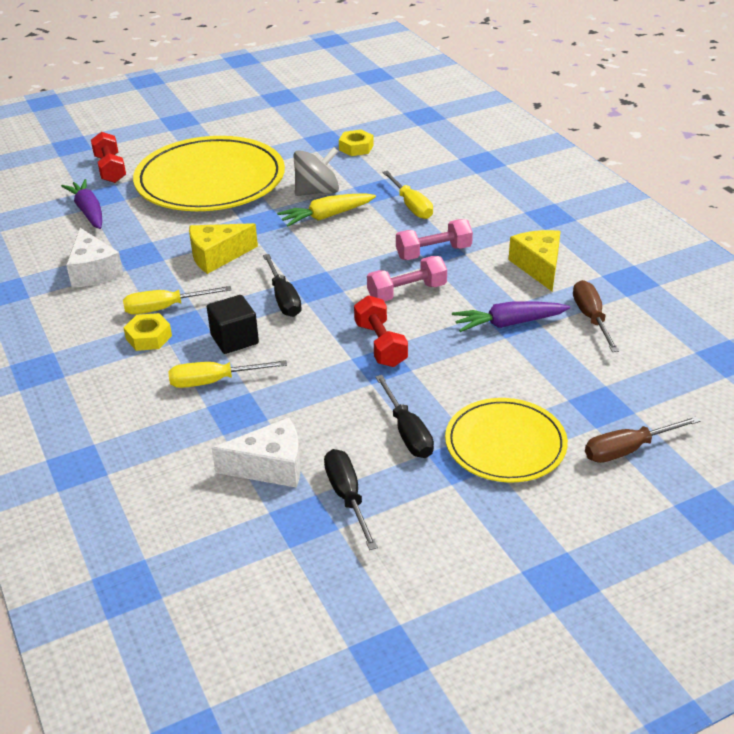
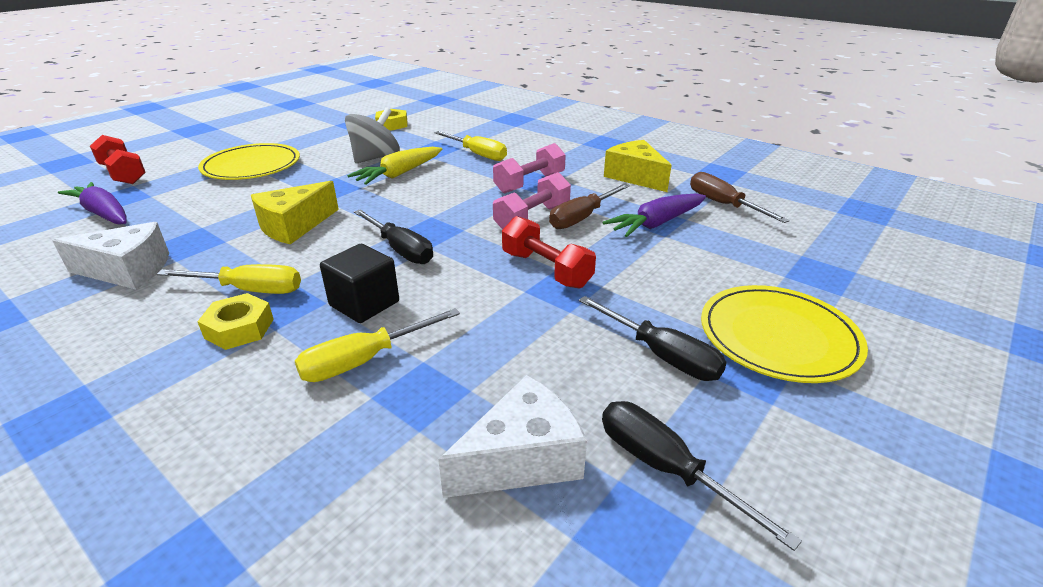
camera: 25 degrees left, 5 degrees down
white cheese [66,228,124,288] -> white cheese turned 45 degrees counterclockwise [52,222,169,289]
yellow screwdriver [123,286,232,314] -> yellow screwdriver turned 135 degrees counterclockwise [157,264,301,294]
yellow plate [133,136,285,211] -> yellow plate [198,143,300,180], size x0.57
brown screwdriver [585,416,700,463] -> brown screwdriver moved to [549,183,630,229]

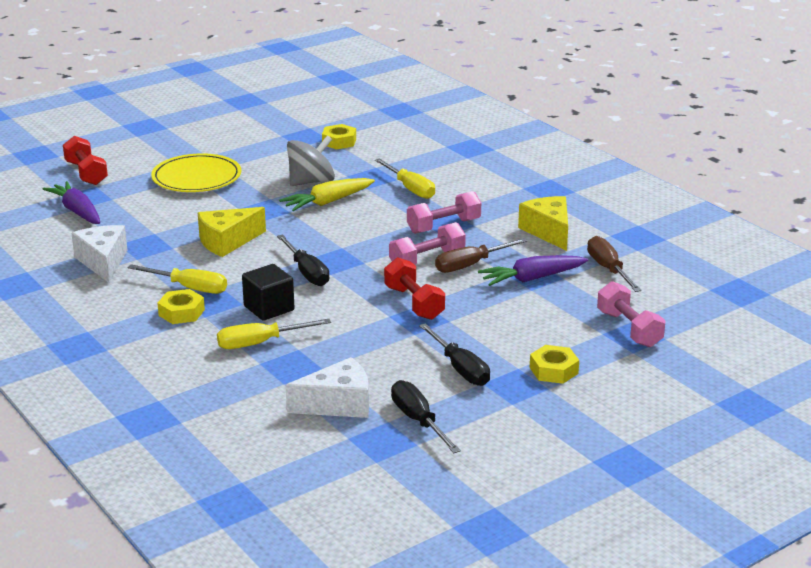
camera: 15 degrees right, 5 degrees down
white cheese [52,222,169,289] -> white cheese turned 120 degrees counterclockwise [71,225,127,283]
yellow plate [701,285,868,383] -> yellow nut [530,345,579,384]
none -> pink dumbbell [597,281,666,347]

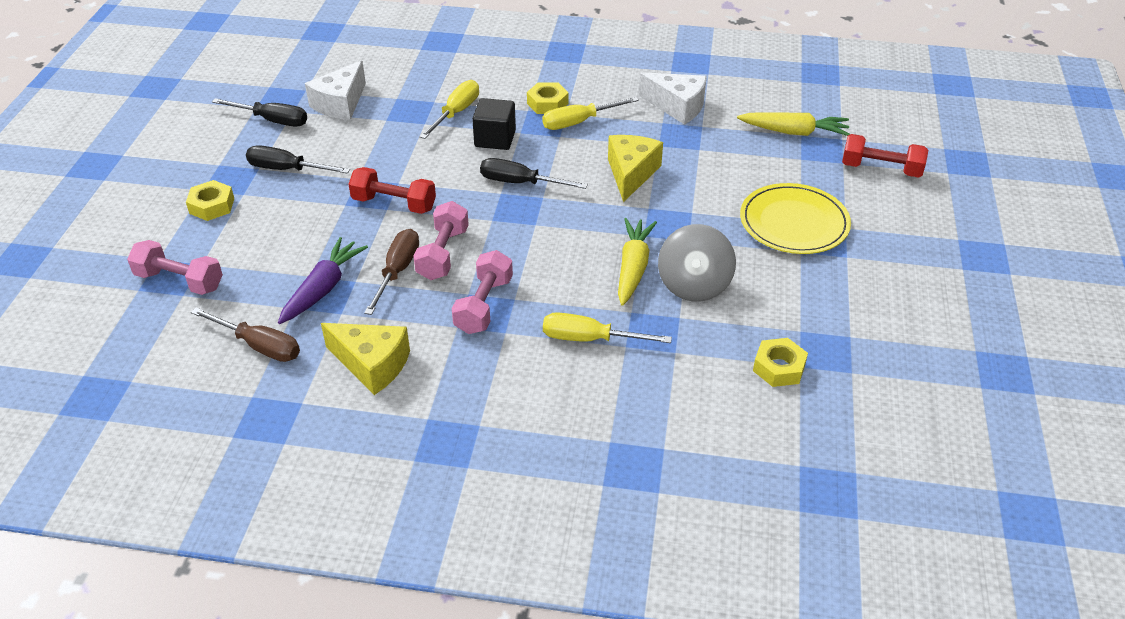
camera: 135 degrees right, 15 degrees up
purple carrot [43,181,100,224] -> yellow carrot [737,112,850,136]

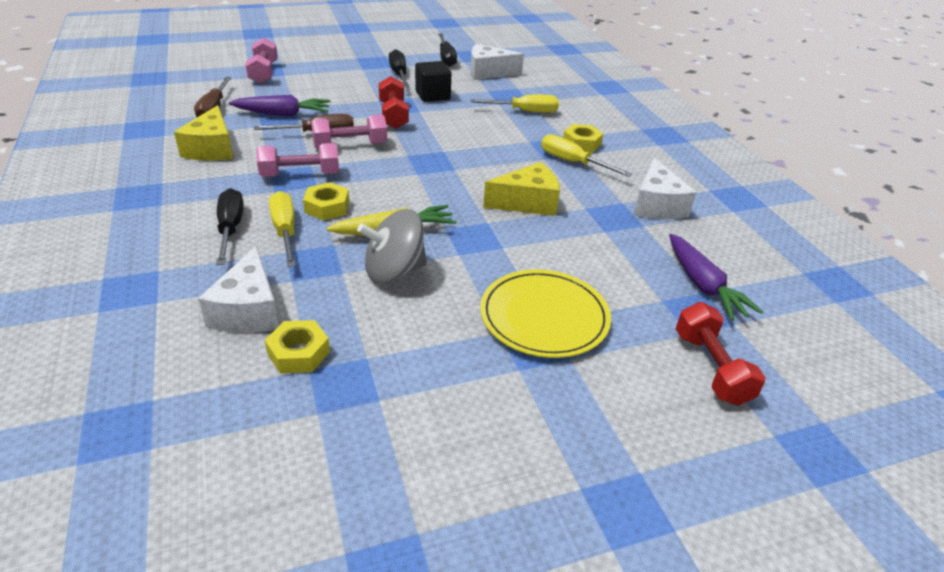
camera: 60 degrees right, 5 degrees down
yellow nut [186,180,234,221] -> yellow nut moved to [303,182,349,220]
black cube [472,98,516,150] -> black cube moved to [415,61,451,102]
black screwdriver [480,158,588,189] -> black screwdriver moved to [216,188,244,265]
yellow carrot [737,112,850,136] -> purple carrot [669,234,763,320]
none -> white cheese [198,246,279,333]

